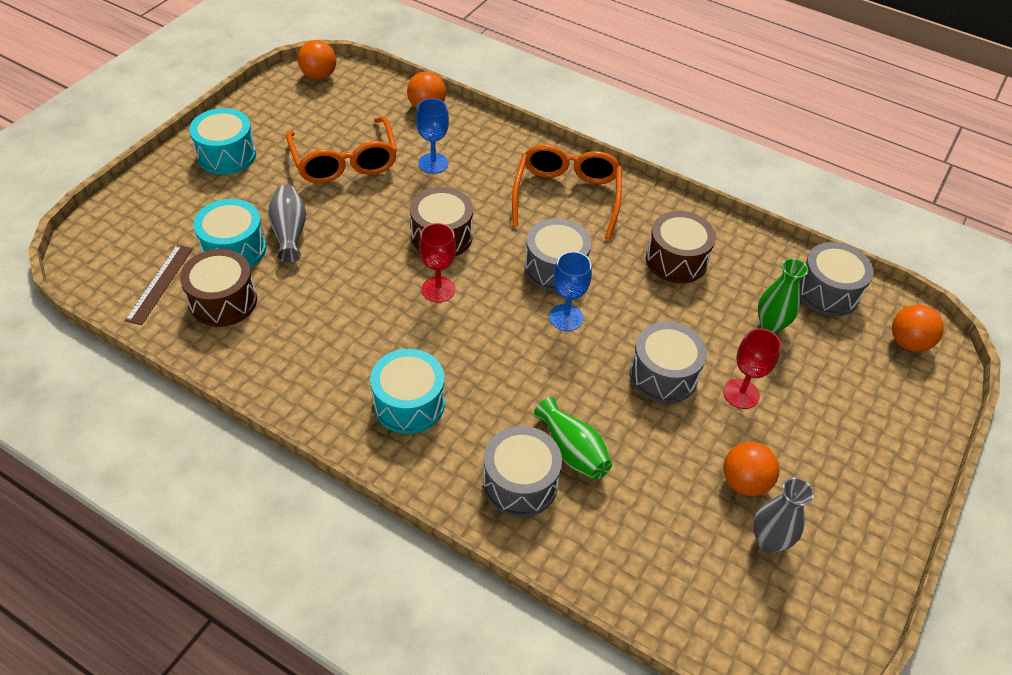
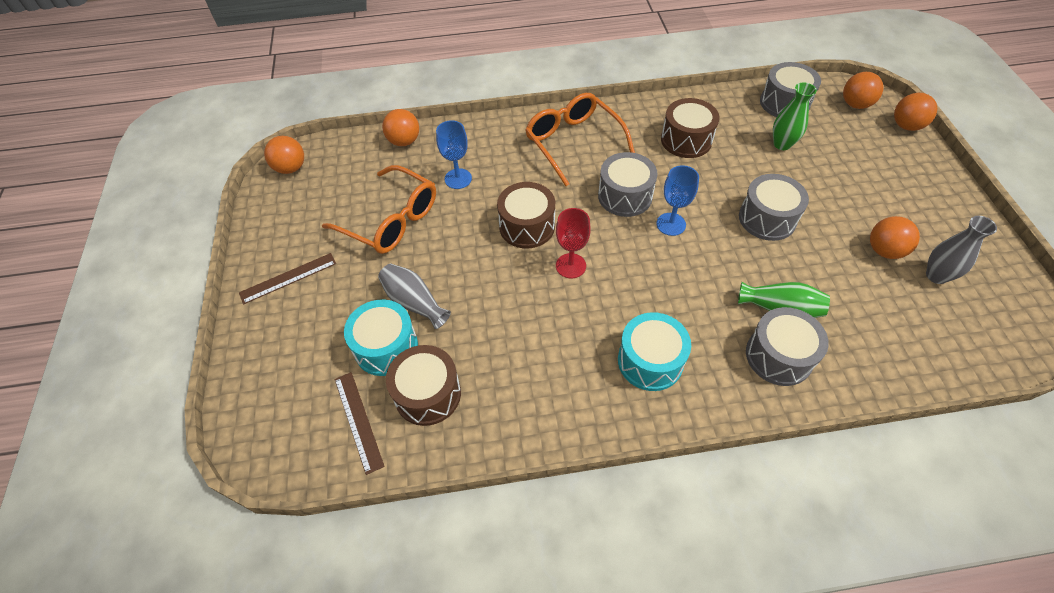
camera: 35 degrees left, 5 degrees up
turquoise drum [189,108,256,175] -> brown ruler [239,253,336,304]
red goblet [723,328,782,409] -> none
none -> orange ball [894,93,937,131]

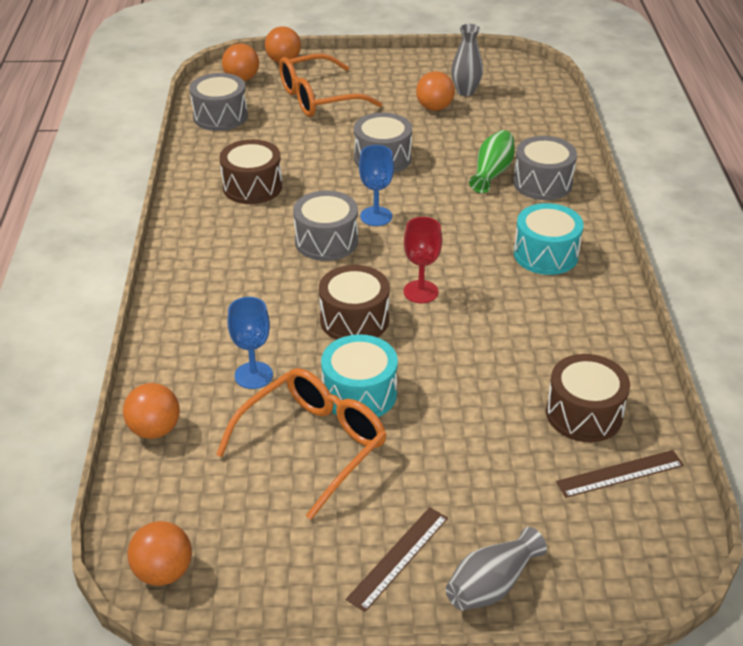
camera: 85 degrees left, 15 degrees down
brown ruler [239,253,336,304] -> brown ruler turned 60 degrees clockwise [346,507,448,612]
turquoise drum [344,299,418,376] -> turquoise drum moved to [321,334,398,417]
grey vase [378,264,451,329] -> grey vase moved to [446,527,547,611]
orange glasses [525,93,635,186] -> orange glasses moved to [279,53,382,117]
green vase [773,82,817,150] -> none

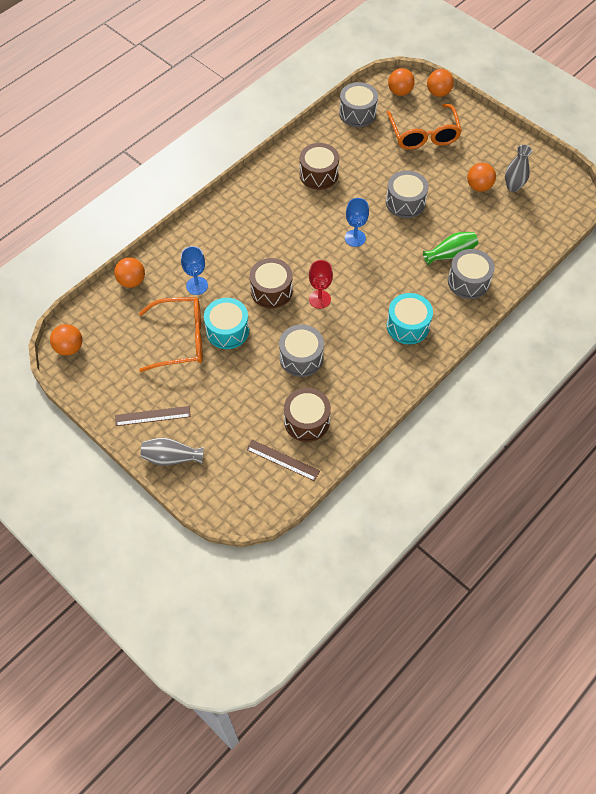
camera: 45 degrees right, 20 degrees up
orange glasses [279,53,382,117] -> orange glasses turned 120 degrees counterclockwise [387,104,462,150]
grey drum [293,191,358,261] -> grey drum moved to [279,324,324,377]

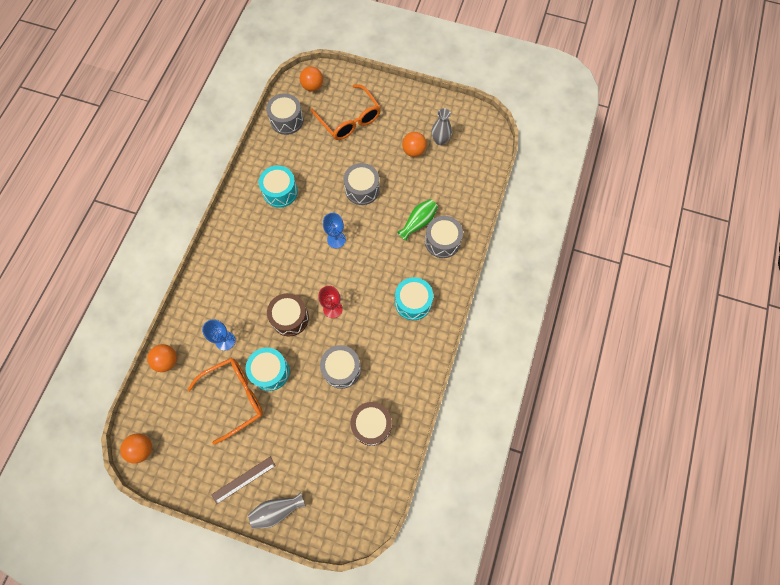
camera: 25 degrees left, 10 degrees up
brown ruler [246,440,320,481] -> none
brown drum [300,143,339,190] -> turquoise drum [259,165,298,208]
orange ball [427,69,454,97] -> none

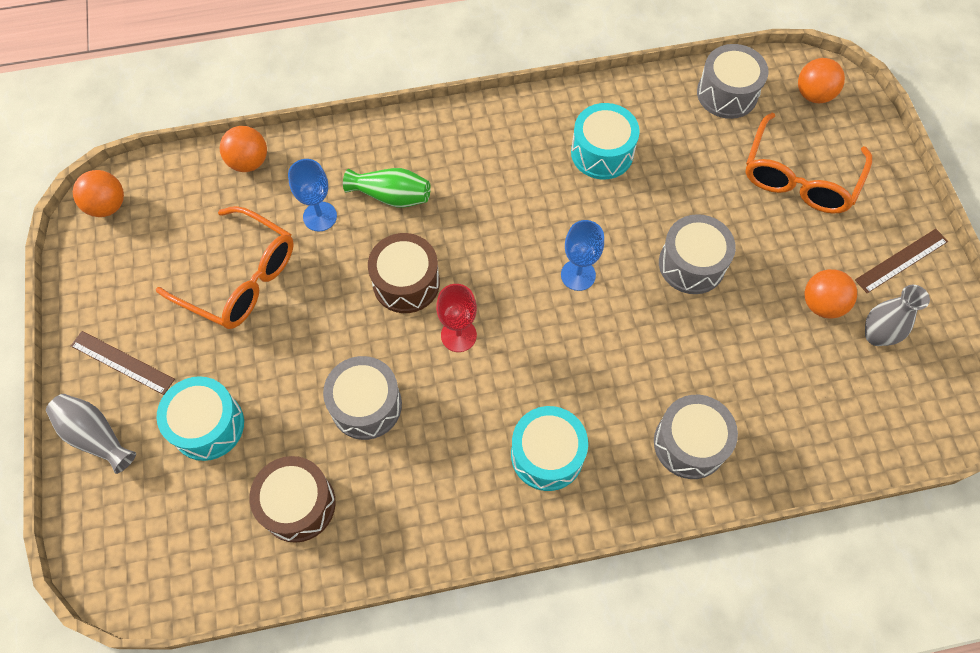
camera: 60 degrees right, 5 degrees down
turquoise drum [245,348,290,391] -> turquoise drum moved to [157,376,244,461]
green vase [397,199,438,241] -> green vase moved to [343,168,431,207]
none -> brown ruler [855,229,948,293]

